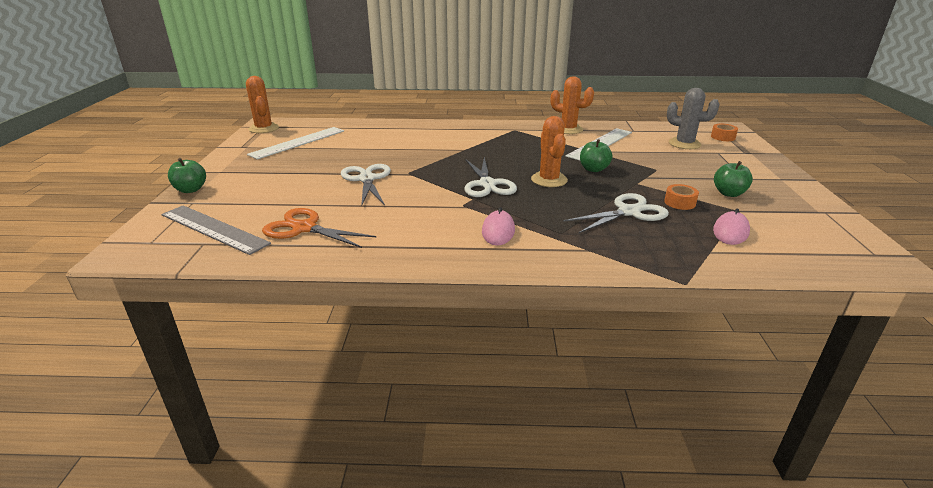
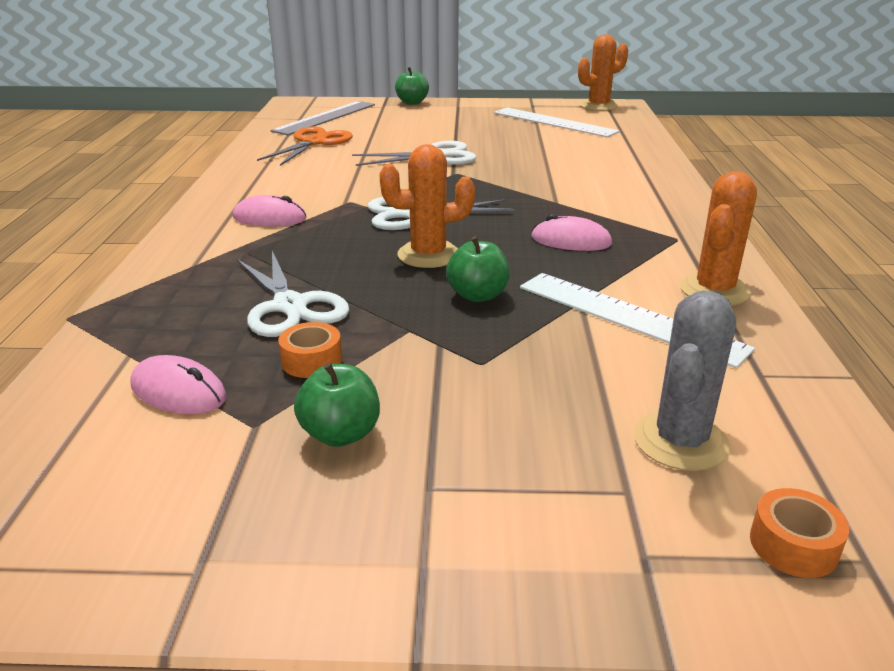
camera: 90 degrees right, 0 degrees up
none -> pink mouse [531,214,612,251]

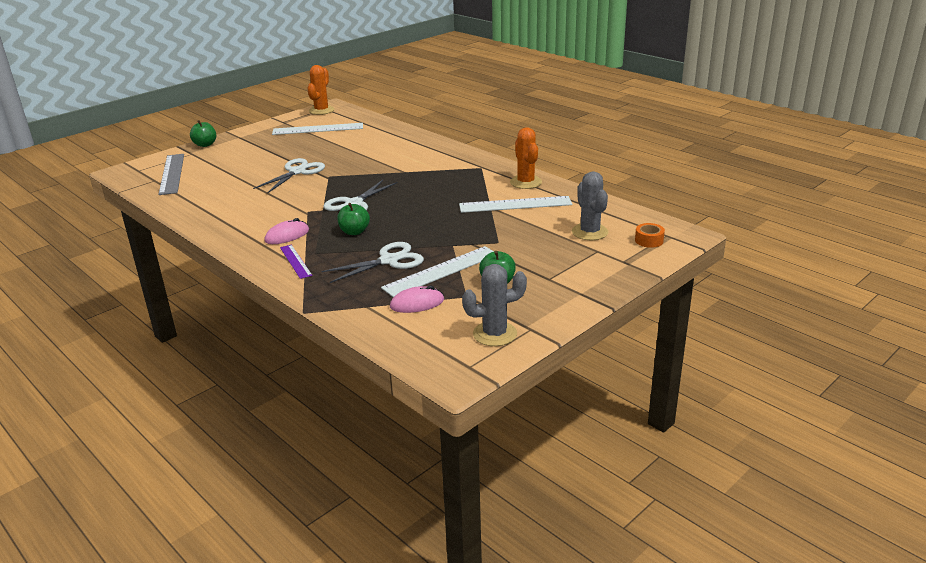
camera: 45 degrees left, 0 degrees up
white scissors [237,251,349,337] -> white scissors turned 45 degrees counterclockwise [321,242,424,283]
orange scissors [257,127,353,166] -> none
orange tape [278,322,342,378] -> white ruler [381,246,494,297]
orange cactus [379,144,475,268] -> none
green apple [446,236,510,302] -> green apple moved to [337,203,370,235]
pink mouse [531,214,612,251] -> none
none -> purple ruler [280,245,312,279]
none -> grey cactus [462,264,527,346]

